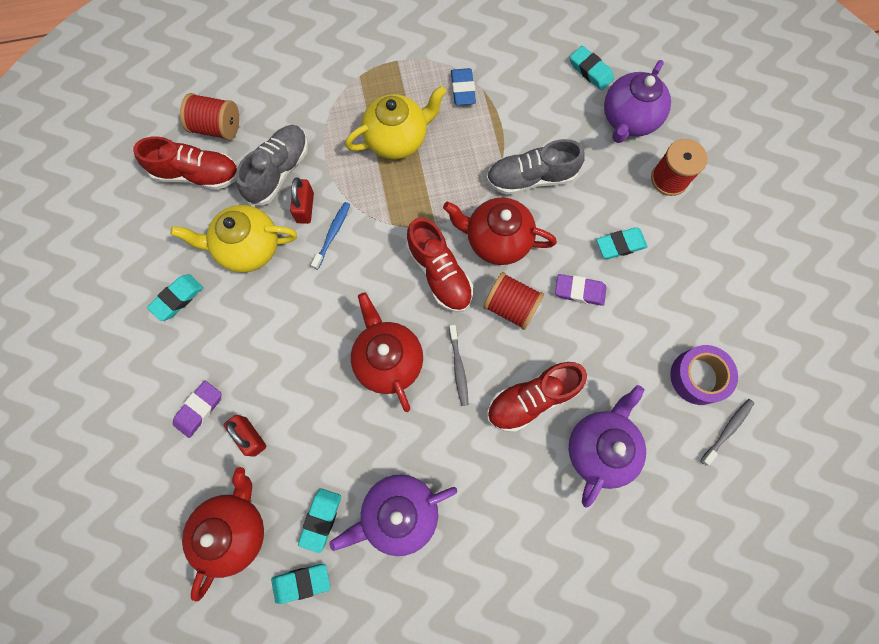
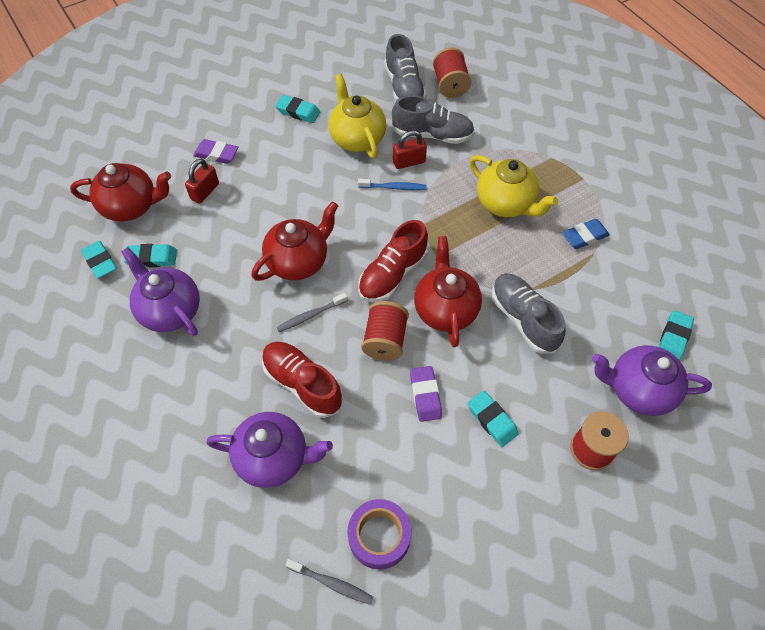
camera: 70 degrees right, 15 degrees down
red shoe [133,136,237,190] -> grey shoe [384,34,427,101]

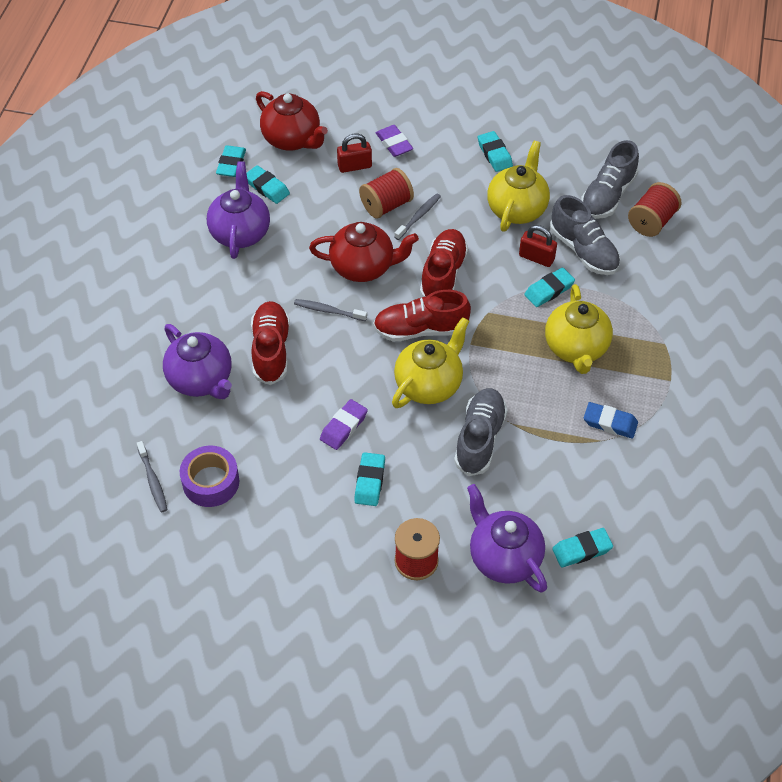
camera: 45 degrees right, 5 degrees down
blue toothbrush [358,179,427,190] -> none
red spool [361,301,409,361] -> red spool moved to [359,168,414,219]
red teapot [414,236,482,347] -> yellow teapot [392,317,469,408]
none -> grey toothbrush [394,193,441,240]
none -> red shoe [420,229,468,297]
none -> turquoise eraser [524,268,575,307]

